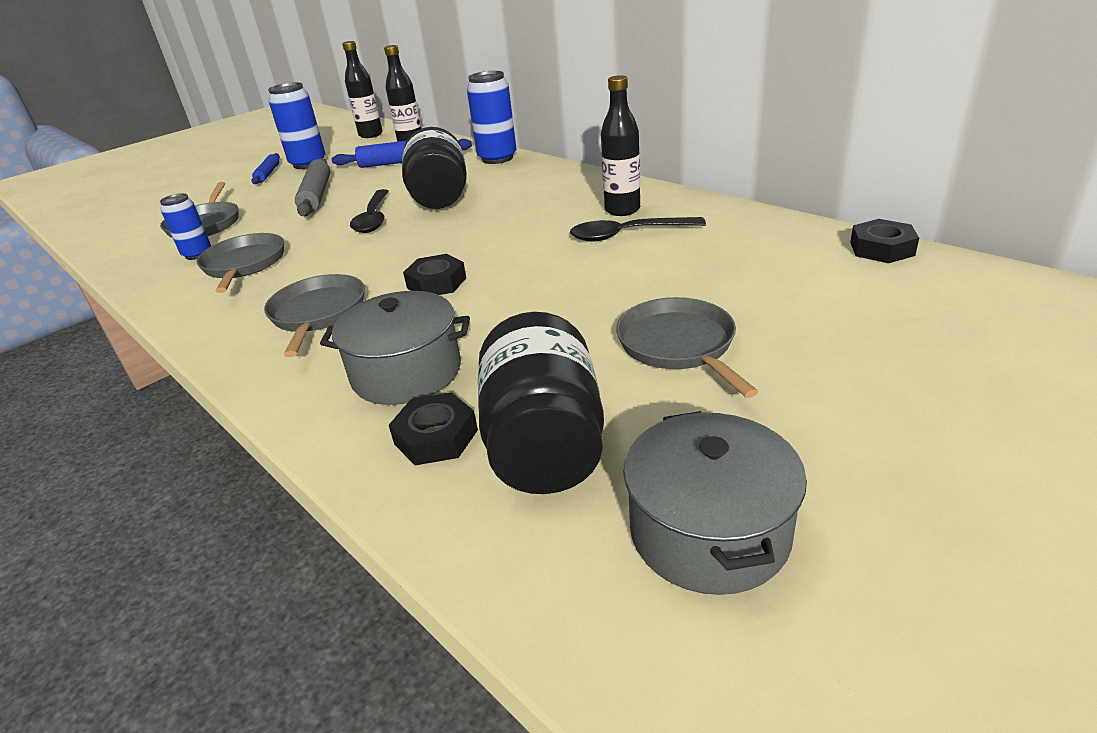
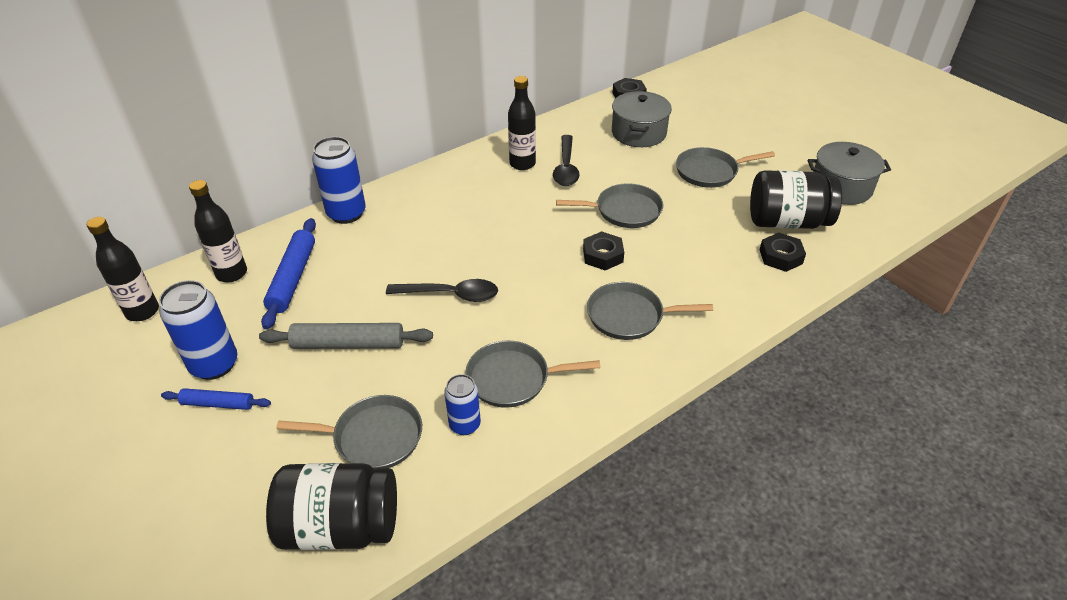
camera: 85 degrees left, 10 degrees up
grey pot [320,291,470,405] -> grey pot moved to [612,91,672,147]
black jar [402,127,467,209] -> black jar moved to [266,463,397,550]
none -> grey pan [556,183,663,228]

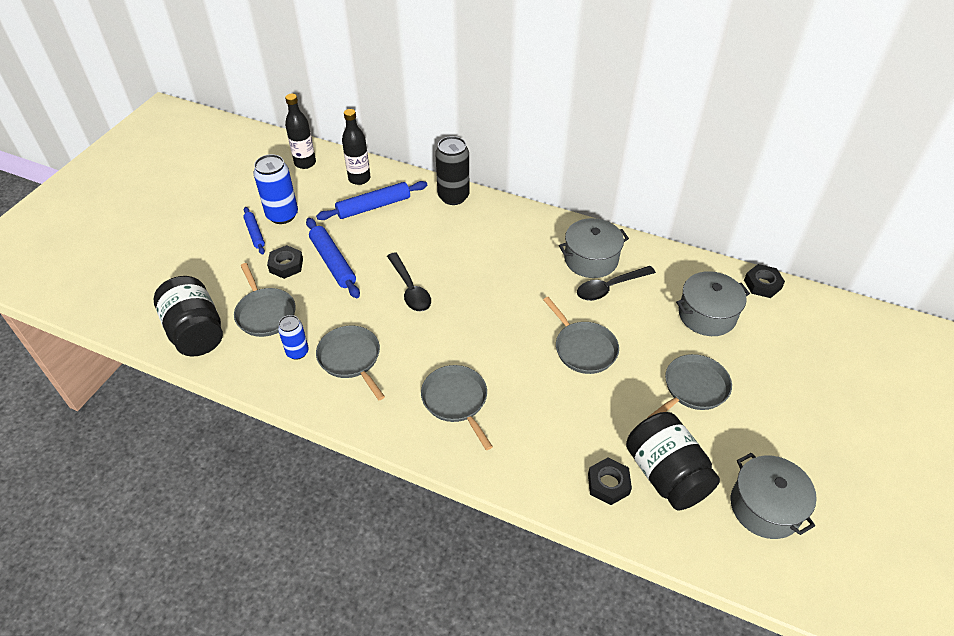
camera: 60 degrees right, 5 degrees up
grey rolling pin [259,323,433,349] -> blue rolling pin [306,218,360,298]
blue can [312,137,366,224] -> black can [435,136,470,205]
black bottle [508,76,536,170] -> grey pot [559,218,629,278]
black nut [583,231,624,271] -> black nut moved to [267,245,303,279]
grey pan [676,147,775,188] -> grey pan turned 90 degrees clockwise [647,354,732,418]

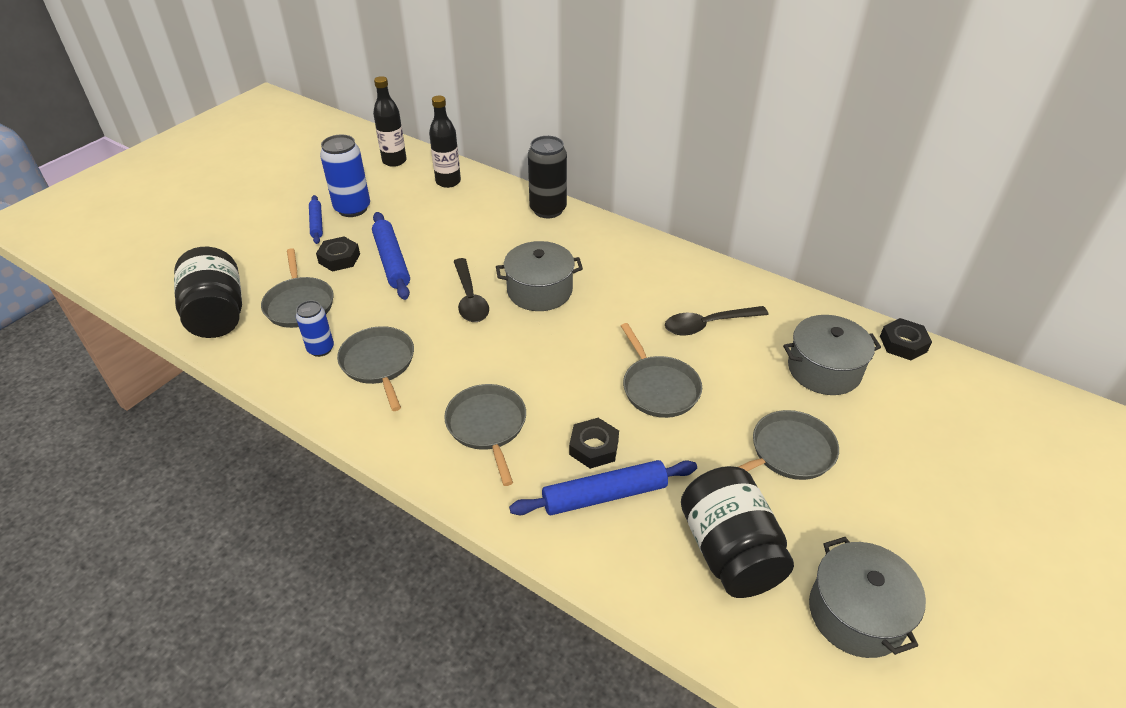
camera: 10 degrees right, 5 degrees down
blue rolling pin [316,181,427,220] -> blue rolling pin moved to [509,460,697,515]
grey pot [559,218,629,278] -> grey pot moved to [496,241,583,311]
black nut [588,458,632,505] -> black nut moved to [569,418,619,469]

